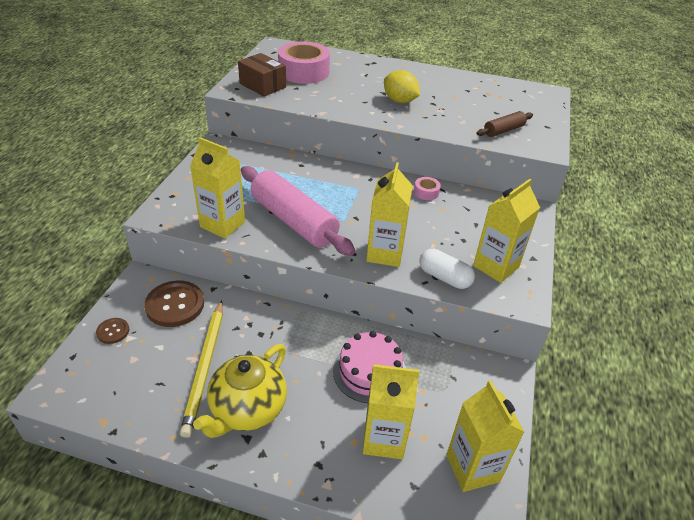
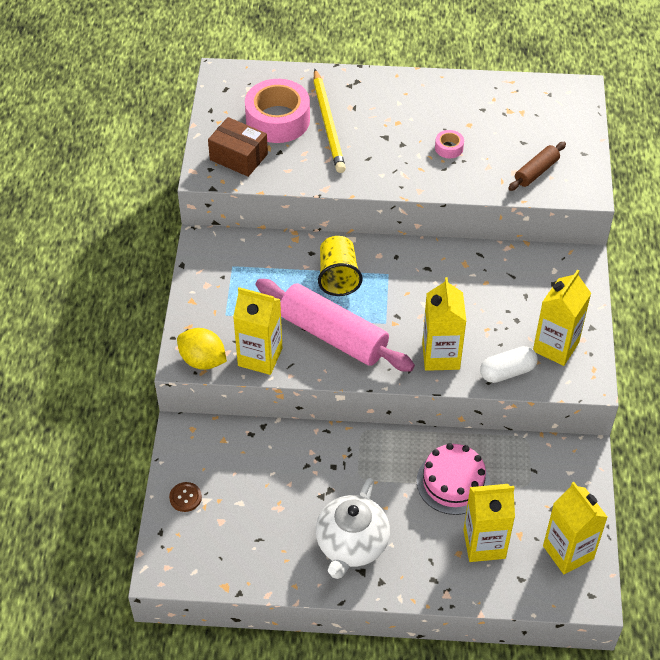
camera: 10 degrees left, 10 degrees up
brown button [144,281,204,327] -> none
yellow pencil [180,300,223,438] -> yellow pencil moved to [313,69,346,173]
yellow teapot [193,344,287,438] -> white teapot [316,478,390,579]
yellow lemon [384,70,420,103] -> yellow lemon moved to [177,328,227,370]
pink tape [414,177,441,200] -> pink tape moved to [435,130,464,158]
white capsule [419,249,475,289] -> white capsule turned 45 degrees counterclockwise [480,346,538,383]
none -> yellow cup [318,236,363,296]

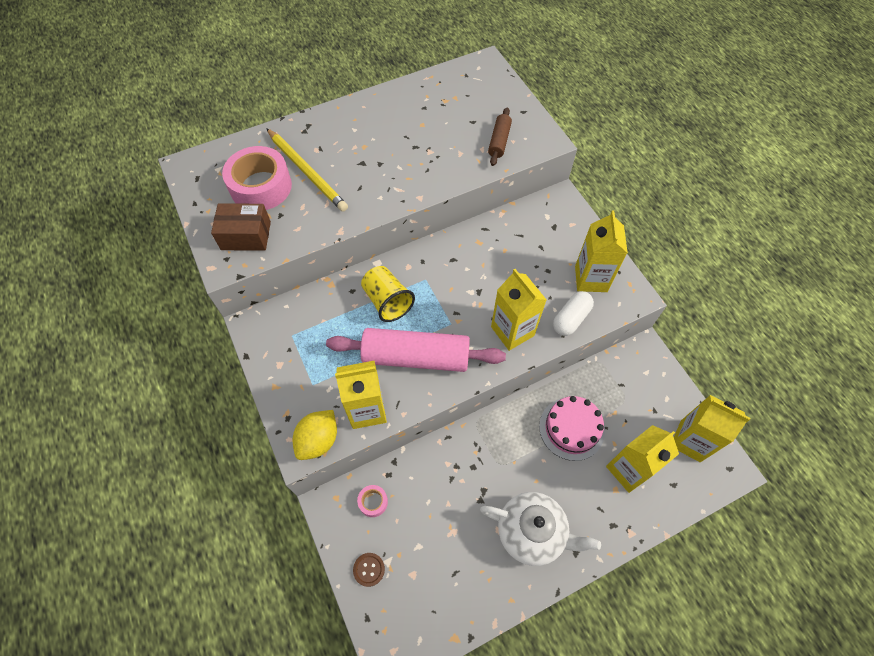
camera: 30 degrees left, 10 degrees up
yellow lemon [177,328,227,370] -> yellow lemon turned 60 degrees counterclockwise [293,410,337,460]
white teapot [316,478,390,579] -> white teapot turned 60 degrees counterclockwise [480,492,601,566]
pink tape [435,130,464,158] -> pink tape moved to [357,485,388,517]

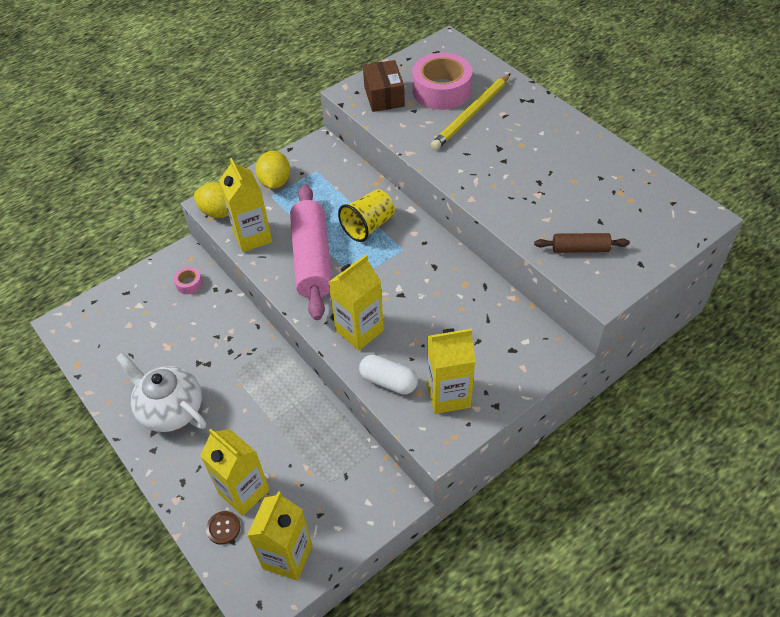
camera: 80 degrees right, 10 degrees down
brown button [353,553,385,587] -> brown button moved to [206,511,240,545]
white teapot [480,492,601,566] -> white teapot turned 120 degrees clockwise [116,353,206,432]
pink cake [539,396,605,461] -> none
none -> yellow lemon [255,151,290,189]

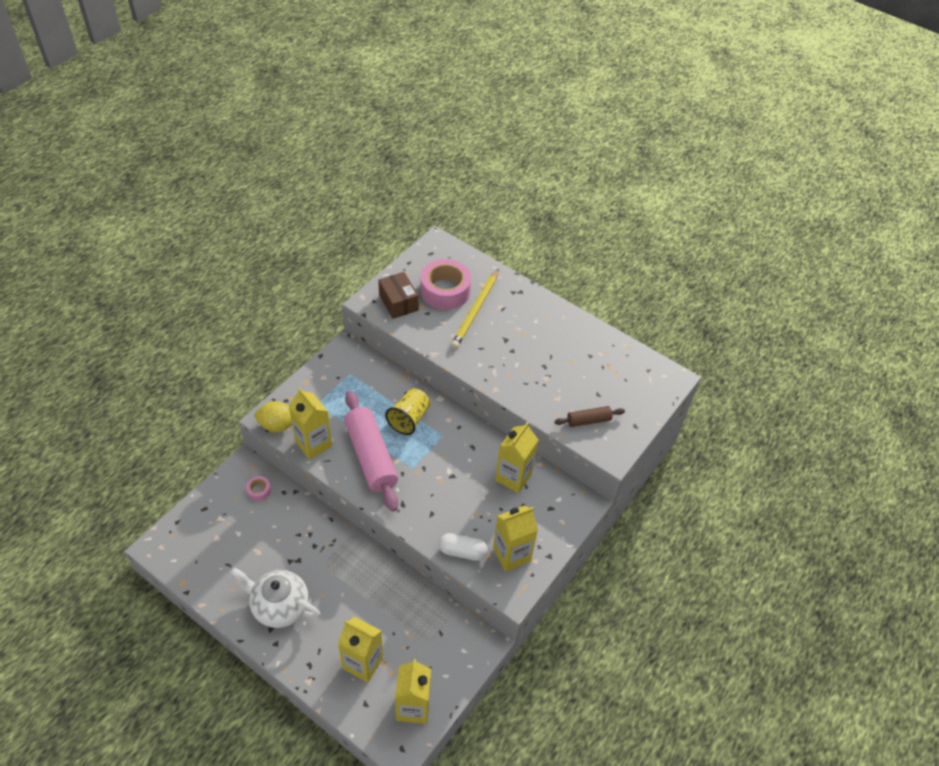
camera: 20 degrees left, 0 degrees up
brown button [206,511,240,545] -> none
yellow lemon [255,151,290,189] -> none
yellow carton [328,255,384,350] -> yellow carton moved to [495,422,538,493]

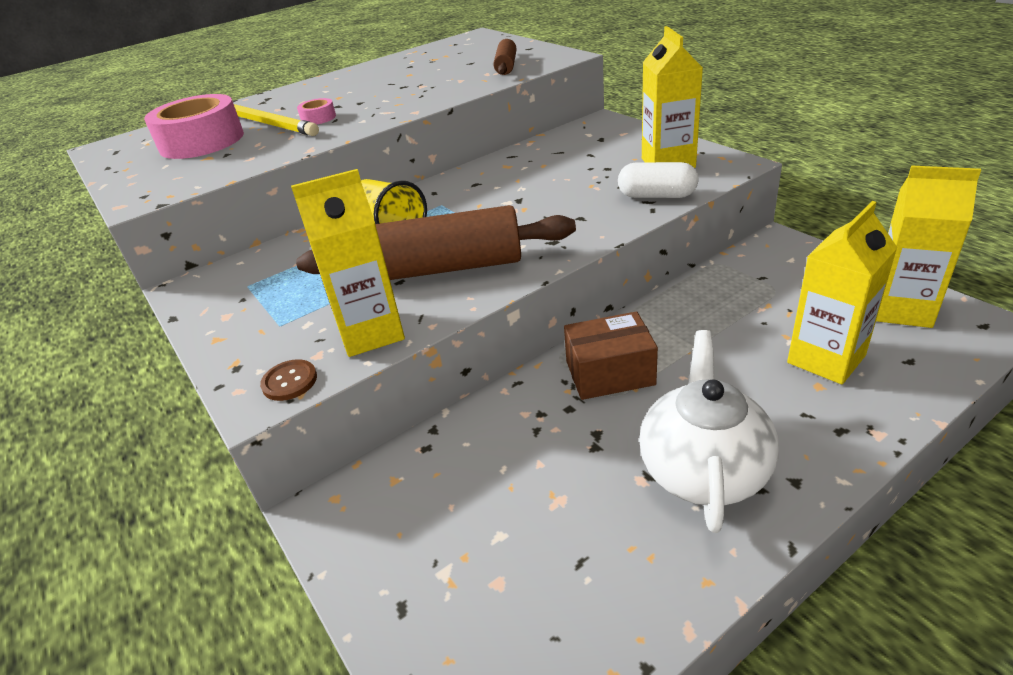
camera: 65 degrees left, 15 degrees down
white teapot [230,567,320,628] -> white teapot turned 150 degrees clockwise [639,330,779,533]
pink tape [246,476,271,501] -> pink tape moved to [297,98,336,124]
yellow lemon [255,401,292,432] -> brown button [260,359,317,401]
pink rolling pin [344,391,398,512] -> brown rolling pin [296,205,576,280]
brown box [378,272,419,319] -> brown box moved to [564,311,658,400]
white capsule [439,533,488,561] -> white capsule turned 75 degrees clockwise [618,162,699,198]
yellow carton [495,422,538,493] -> none

